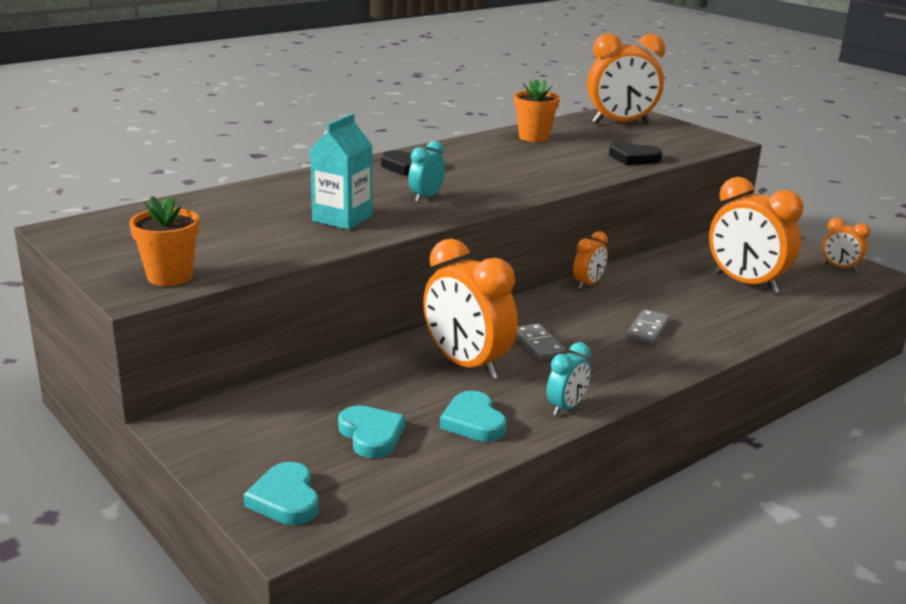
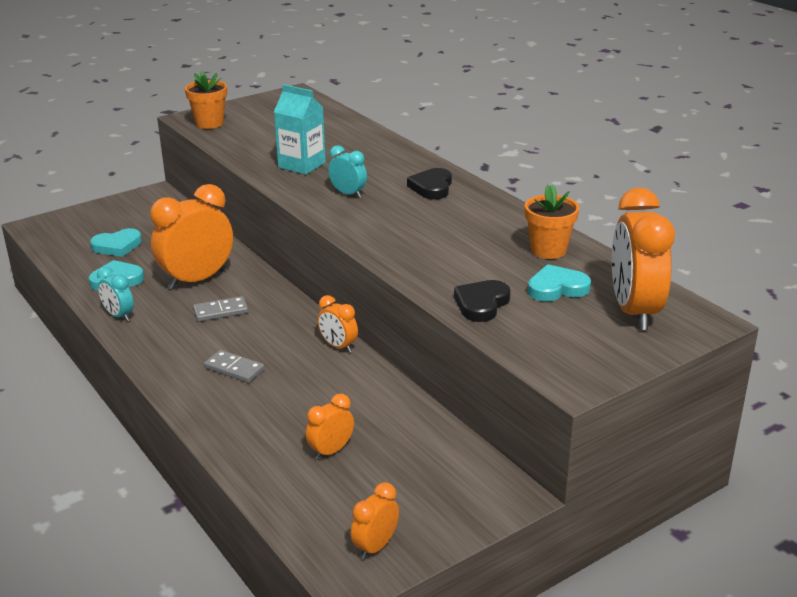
camera: 95 degrees right, 5 degrees up
turquoise heart [244,462,319,525] -> turquoise heart moved to [528,264,591,301]
orange clock [709,177,803,294] -> orange clock [306,393,354,460], size x0.50

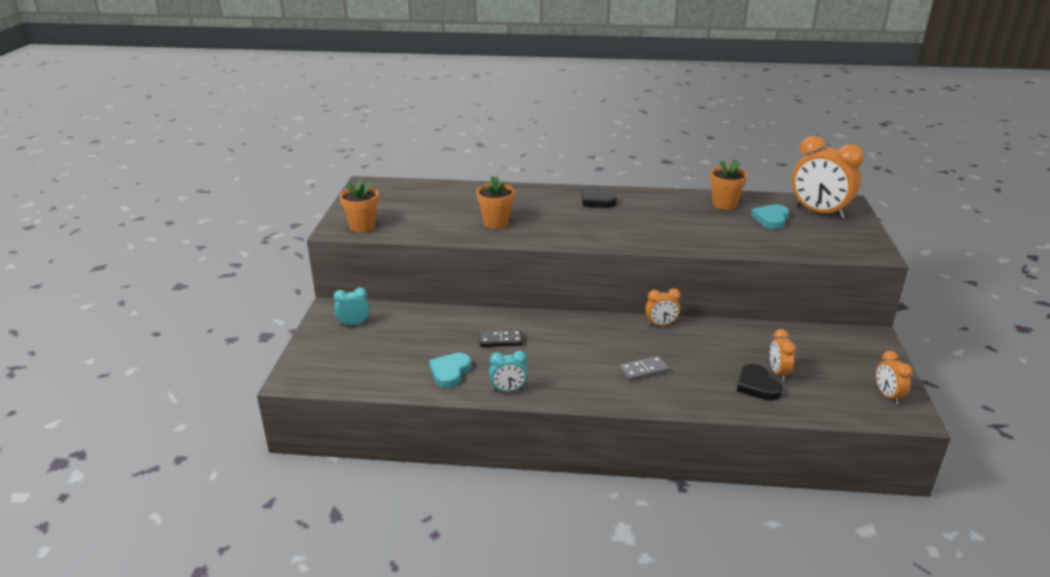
camera: 50 degrees left, 0 degrees up
turquoise heart [90,228,142,257] -> none
orange clock [150,184,233,290] -> black domino [480,330,523,347]
grey domino [193,296,248,322] -> none
turquoise carton [274,84,326,175] -> orange flower pot [476,176,515,229]
turquoise clock [328,145,367,198] -> turquoise clock moved to [333,288,369,326]
black heart [454,280,511,322] -> black heart moved to [737,364,782,401]

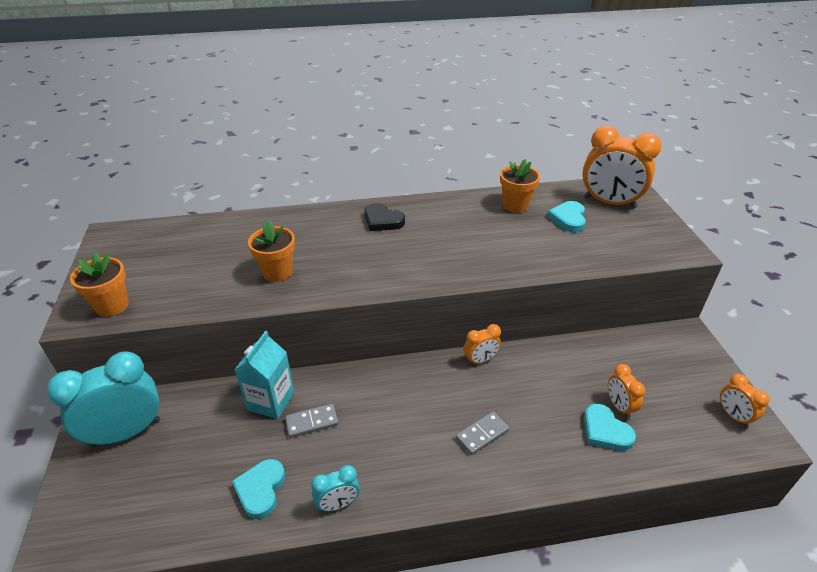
camera: 15 degrees left, 10 degrees up
turquoise clock [333,288,369,326] -> turquoise clock [47,351,160,447], size x2.01
black domino [480,330,523,347] -> grey domino [285,404,338,438]
black heart [737,364,782,401] -> turquoise heart [584,404,636,451]
none -> turquoise carton [235,331,294,419]

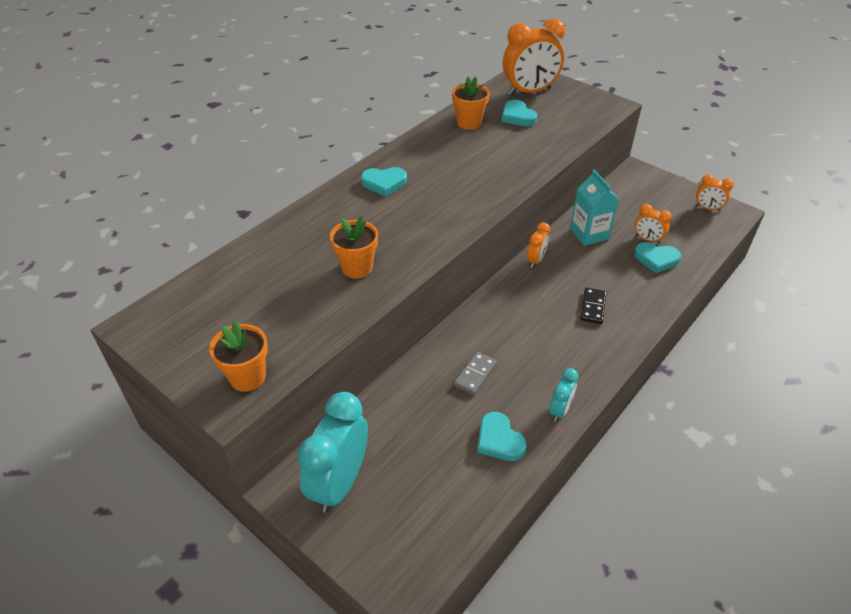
camera: 40 degrees left, 5 degrees up
turquoise carton [235,331,294,419] -> turquoise carton moved to [570,170,619,246]
black heart [365,203,405,231] -> turquoise heart [361,167,407,197]
grey domino [456,412,509,455] -> black domino [580,288,607,324]

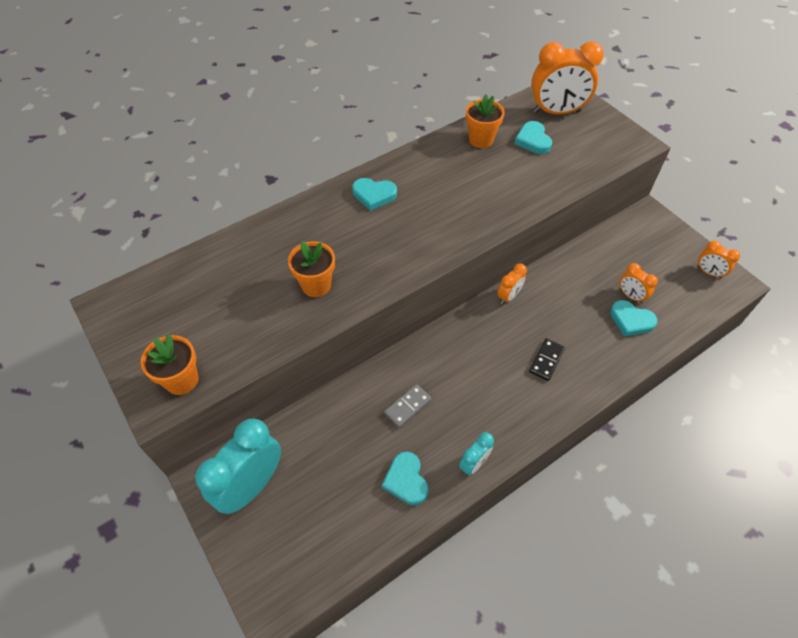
camera: 15 degrees right, 10 degrees up
turquoise carton [570,170,619,246] -> none

